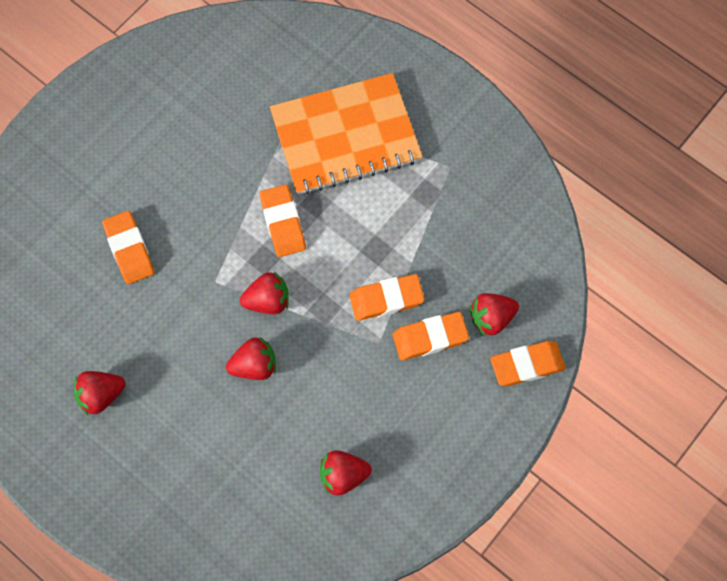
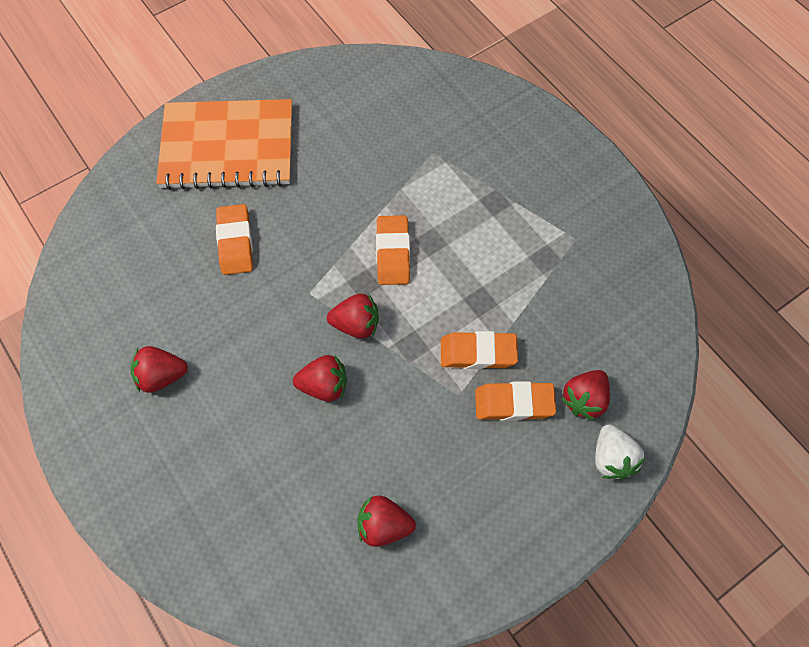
camera: 15 degrees right, 5 degrees down
orange notebook [270,73,423,195] -> orange notebook moved to [156,99,292,190]
red strawberry [470,293,519,336] -> red strawberry turned 45 degrees counterclockwise [561,370,610,421]
orange eraser [490,341,566,386] -> white strawberry [595,424,645,480]

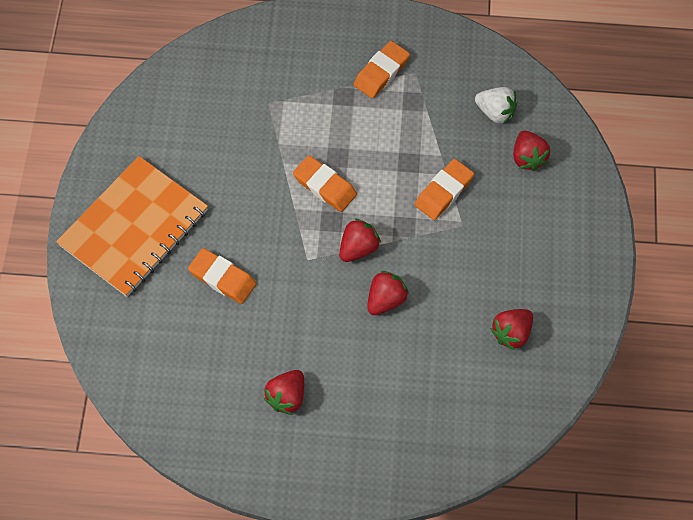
camera: 50 degrees left, 0 degrees up
orange eraser [475,381,556,421] -> orange eraser moved to [354,41,410,98]
white strawberry [595,424,645,480] -> white strawberry moved to [475,87,517,124]

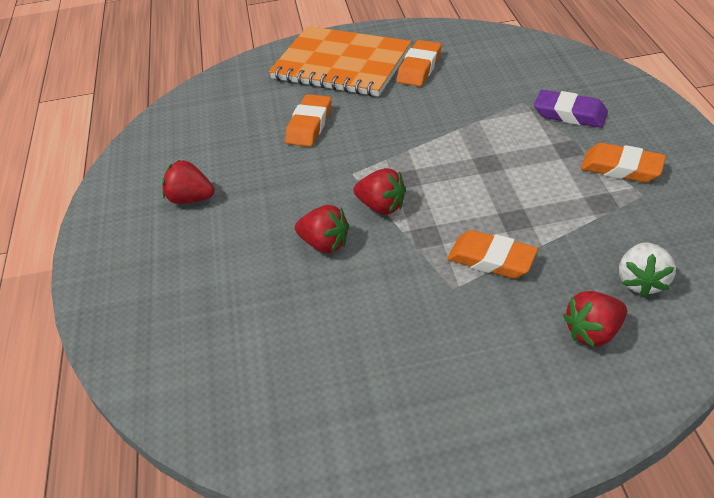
camera: 80 degrees right, 20 degrees down
orange eraser [293,155,357,212] -> orange eraser moved to [397,40,442,86]
red strawberry [490,309,533,351] -> none
none -> purple eraser [534,90,608,128]

